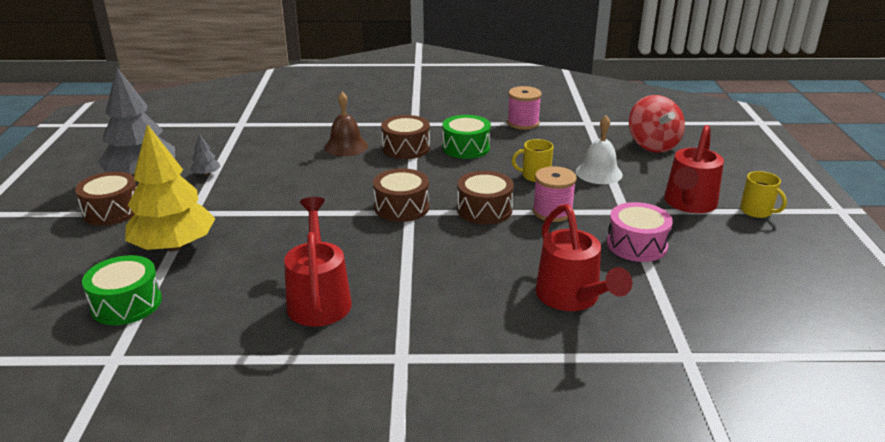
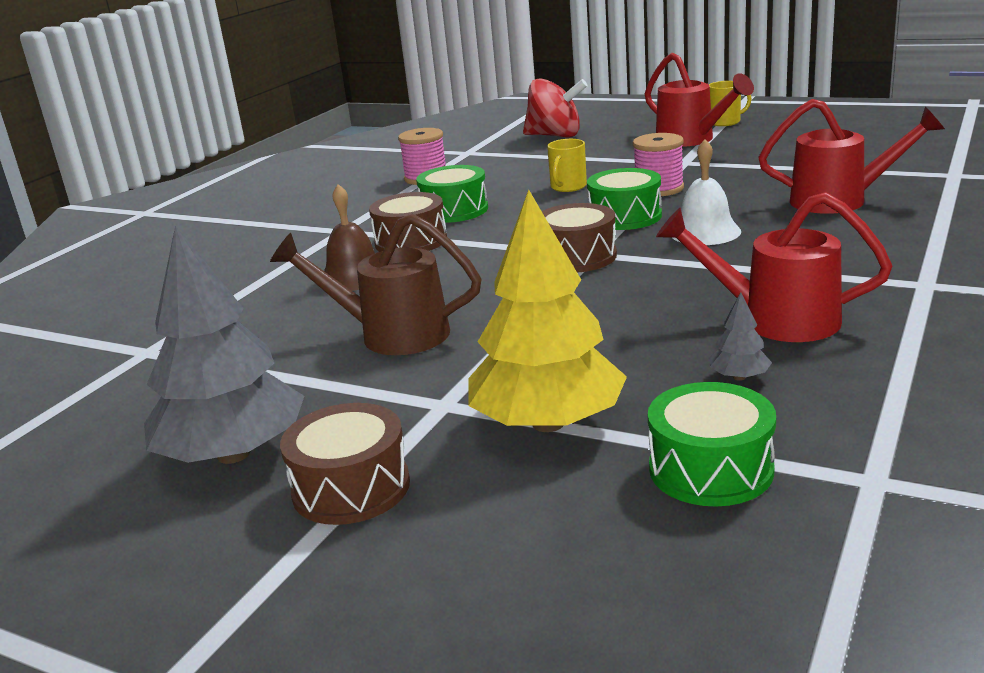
camera: 60 degrees left, 5 degrees down
grey tree [190,133,221,176] -> grey tree moved to [710,292,772,381]
brown drum [457,171,514,224] -> green drum [587,168,662,230]
white bell [576,116,623,184] -> white bell moved to [673,139,741,245]
pink drum [607,202,673,262] -> none
none -> brown watering can [270,213,482,355]

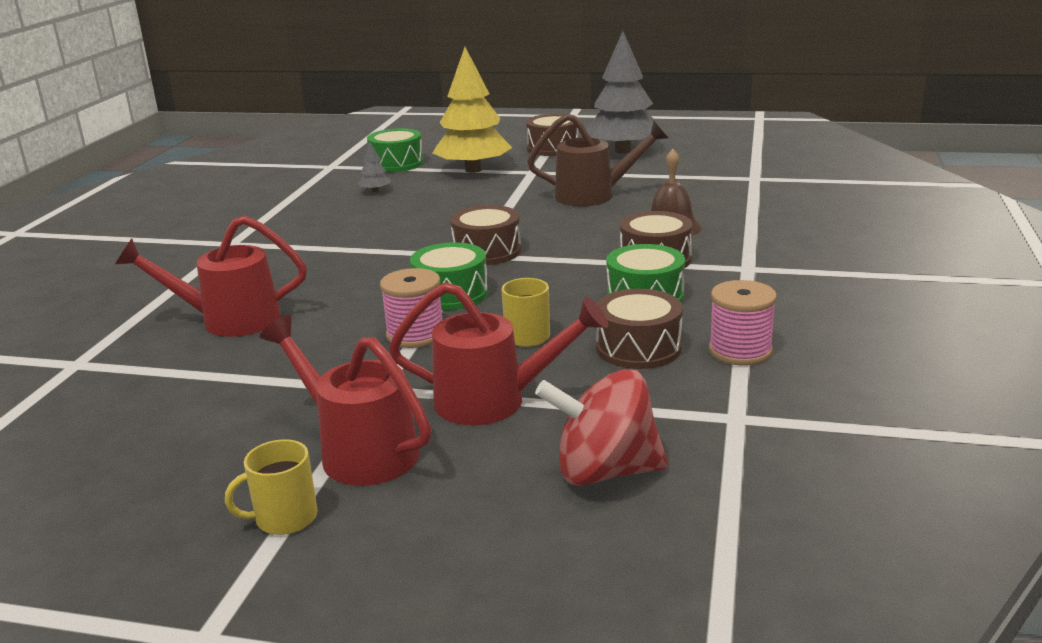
camera: 165 degrees right, 0 degrees up
red watering can [656,192,892,342] -> red watering can moved to [389,282,608,425]
white bell [673,139,741,245] -> none
none -> brown drum [596,289,683,369]

